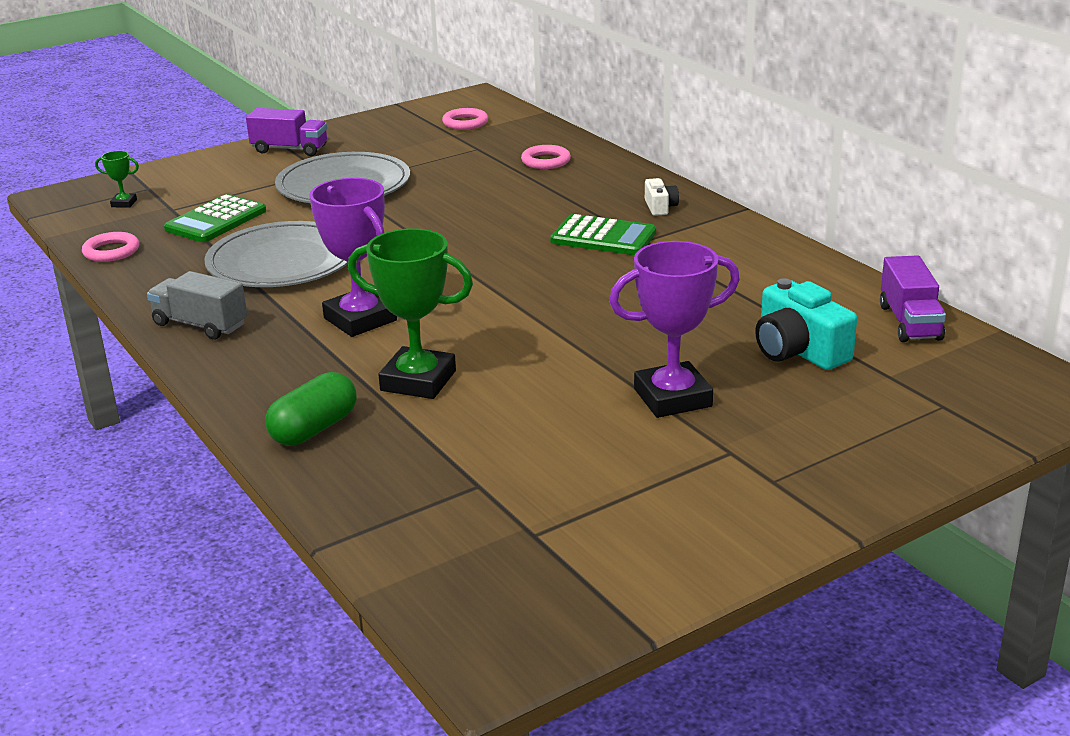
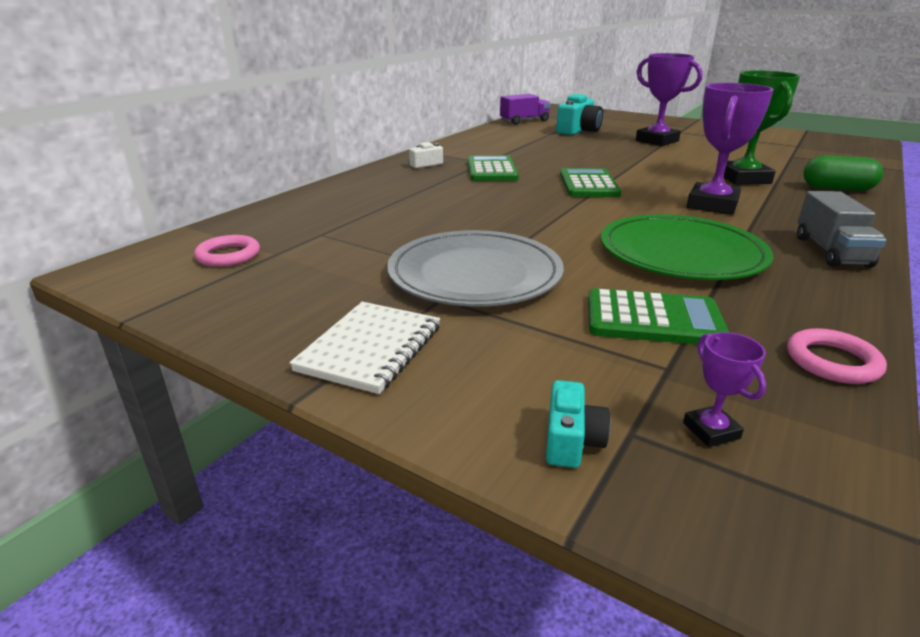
camera: 115 degrees left, 0 degrees up
green trophy [95,151,139,208] -> purple trophy [683,332,766,447]
grey plate [204,221,348,287] -> green plate [601,214,773,280]
purple truck [246,108,327,156] -> white notebook [289,302,440,394]
pink ring [521,145,571,169] -> none
none -> turquoise camera [546,380,611,468]
none -> green calculator [560,168,621,197]

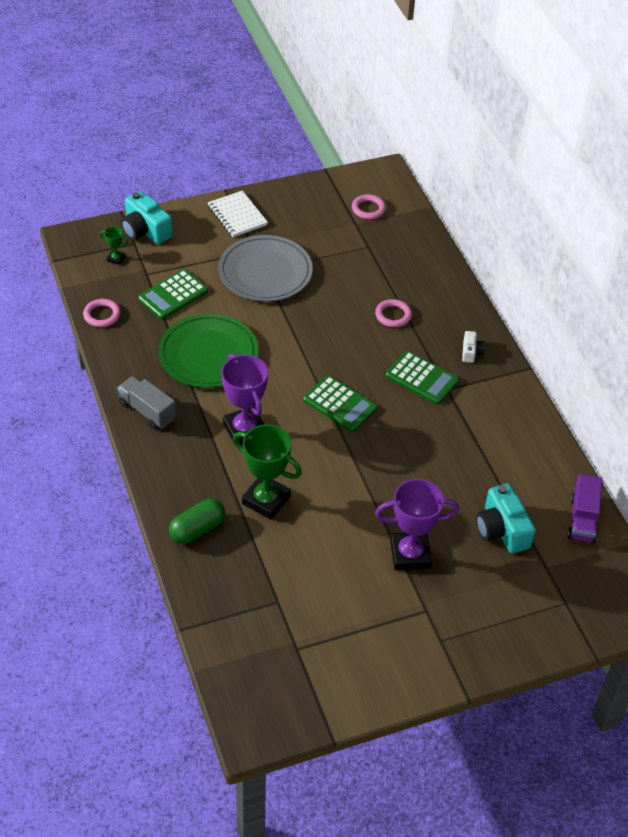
camera: 125 degrees right, 20 degrees up
turquoise camera [546,380,611,468] -> turquoise camera [121,191,173,244], size x1.89
purple trophy [683,332,766,447] -> green trophy [100,227,128,265]
none -> pink ring [375,299,412,327]

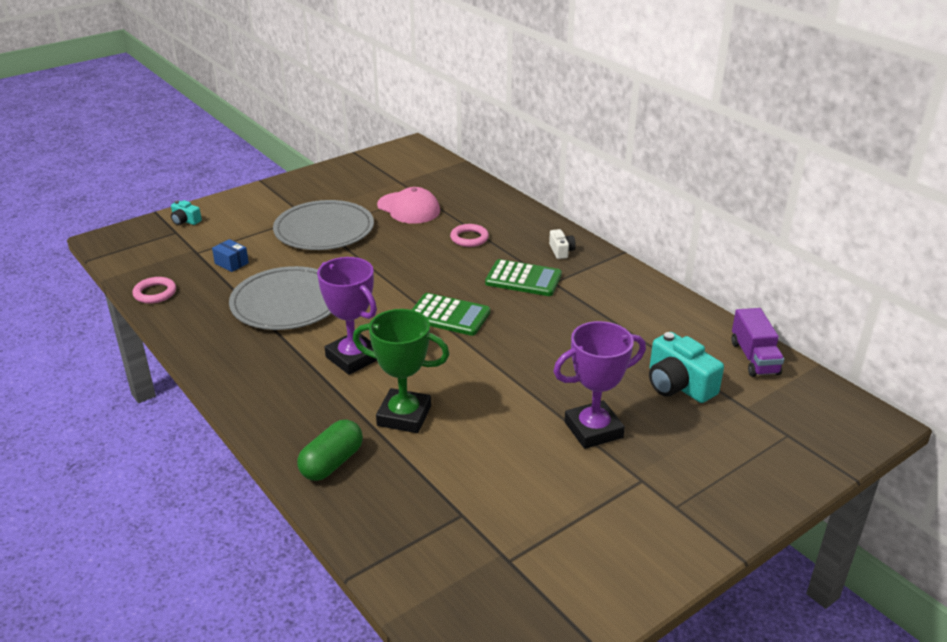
camera: 15 degrees left, 15 degrees down
green trophy [100,227,128,265] -> none
grey truck [117,376,176,429] -> none
turquoise camera [121,191,173,244] -> turquoise camera [171,200,202,225], size x0.53
green calculator [139,269,208,319] -> blue box [212,239,249,272]
green plate [158,314,258,388] -> grey plate [229,266,332,330]
white notebook [208,191,268,237] -> none
pink ring [352,194,386,219] -> none
none -> pink cap [377,187,440,224]

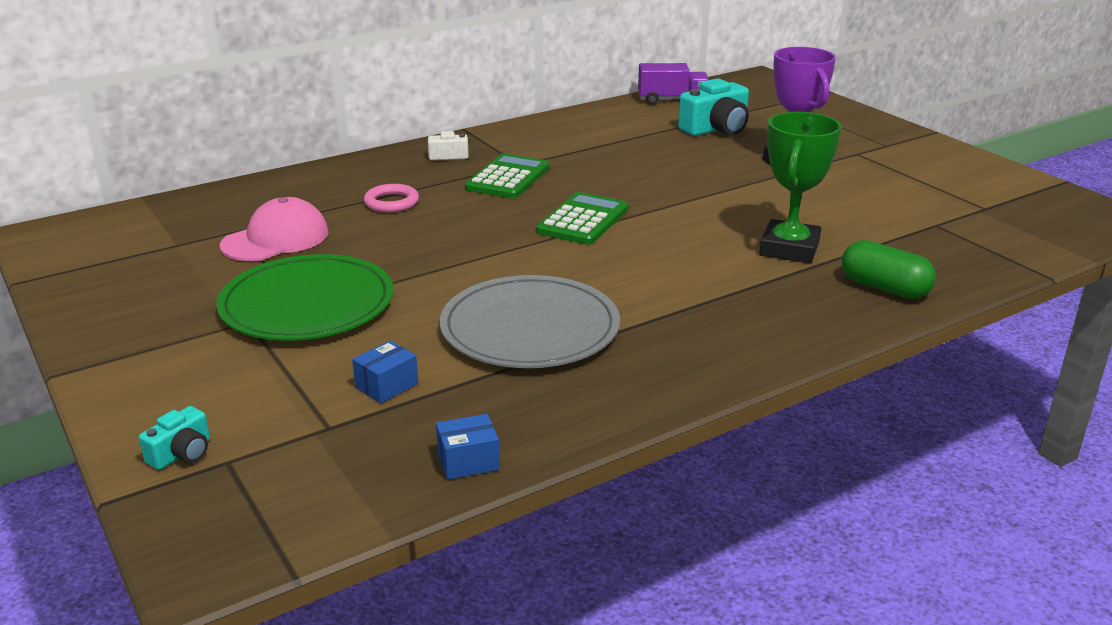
camera: 85 degrees left, 5 degrees down
pink ring [132,277,176,304] -> blue box [436,414,500,480]
grey plate [273,200,374,250] -> green plate [216,254,394,341]
purple trophy [317,257,377,375] -> none

